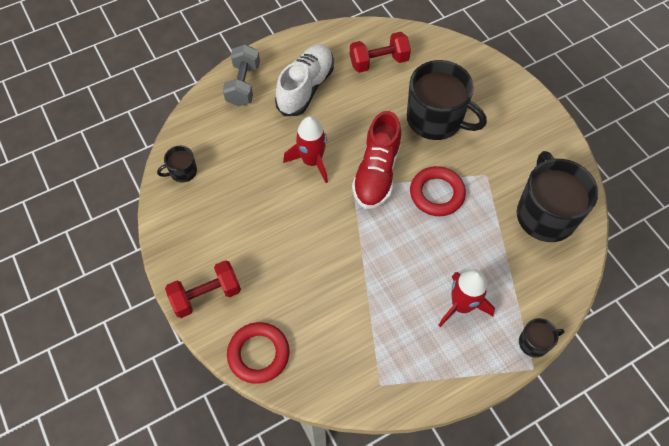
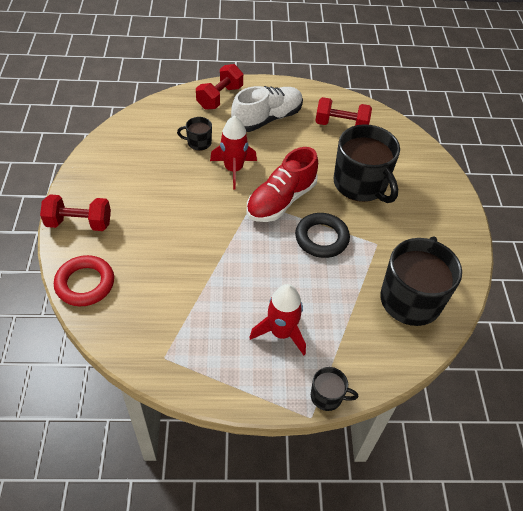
camera: 25 degrees right, 10 degrees down
black mug [157,146,197,182] -> black mug moved to [177,117,212,151]
grey dumbbell [223,44,260,106] -> red dumbbell [196,64,243,110]
red ring [410,166,466,216] -> black ring [295,213,350,258]

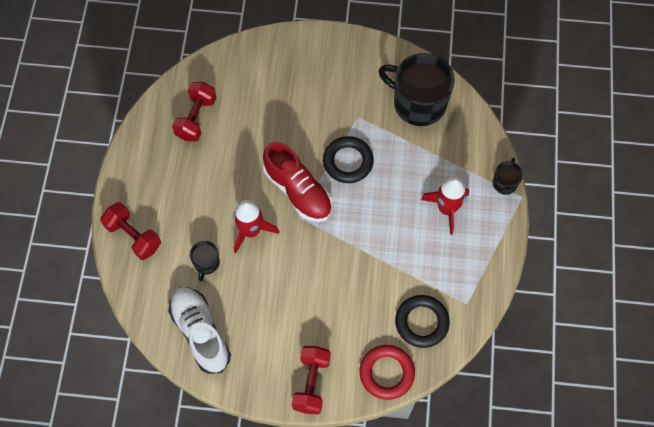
camera: 80 degrees left, 15 degrees up
white shoe [231,86,303,132] -> white shoe moved to [168,287,231,374]
black mug [334,124,400,203] -> none
none -> black ring [395,295,450,348]

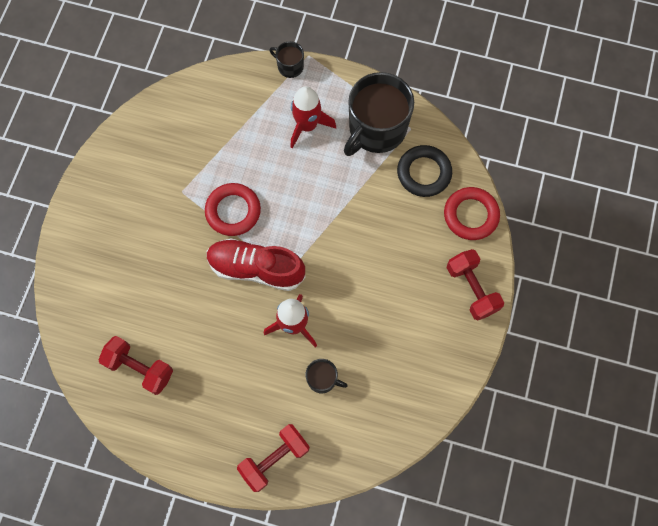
camera: 80 degrees left, 5 degrees up
white shoe [168,287,231,374] -> none
red shoe [263,142,332,222] -> red shoe turned 135 degrees counterclockwise [206,239,306,291]
red dumbbell [292,346,331,414] -> red dumbbell turned 45 degrees clockwise [447,249,504,320]
black ring [323,136,374,183] -> red ring [205,183,261,236]
black mug [378,53,455,126] -> black mug moved to [344,72,414,156]

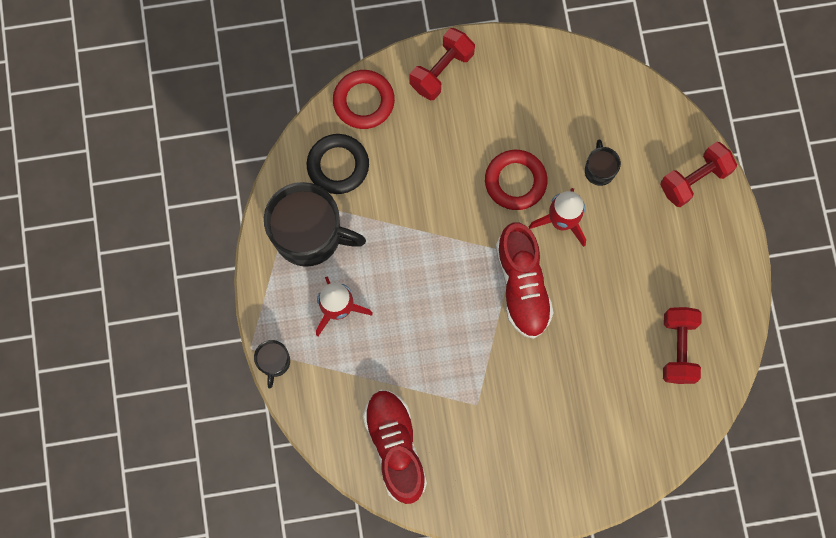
camera: 115 degrees left, 5 degrees up
red ring [205,183,261,236] -> red ring moved to [485,150,548,210]
red dumbbell [237,424,310,492] -> red dumbbell turned 60 degrees counterclockwise [660,142,737,207]
none -> red shoe [363,390,427,504]

